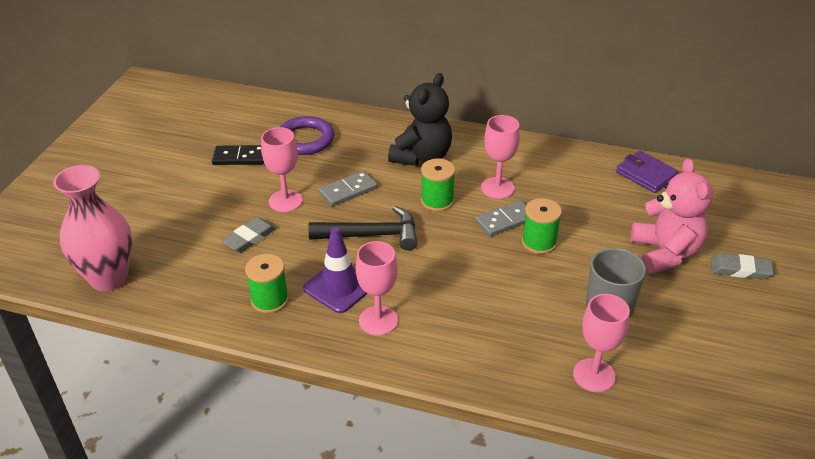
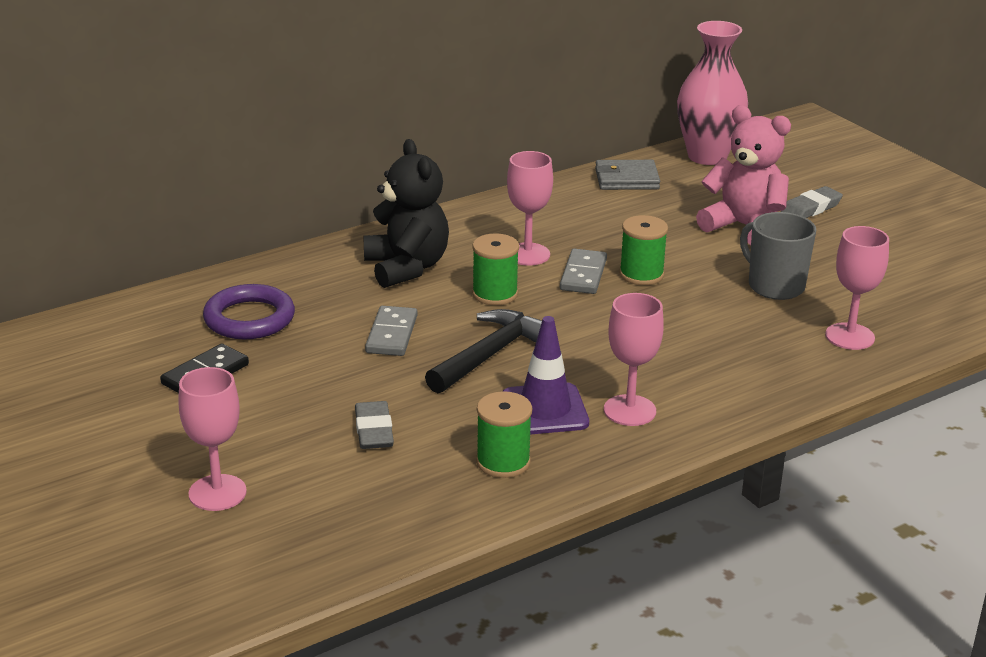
camera: 50 degrees left, 10 degrees down
pink vase [53,165,132,291] -> pink vase moved to [677,21,748,165]
pink goblet [261,127,303,212] -> pink goblet moved to [178,367,247,511]
purple wallet [616,151,679,193] -> grey wallet [595,160,660,190]

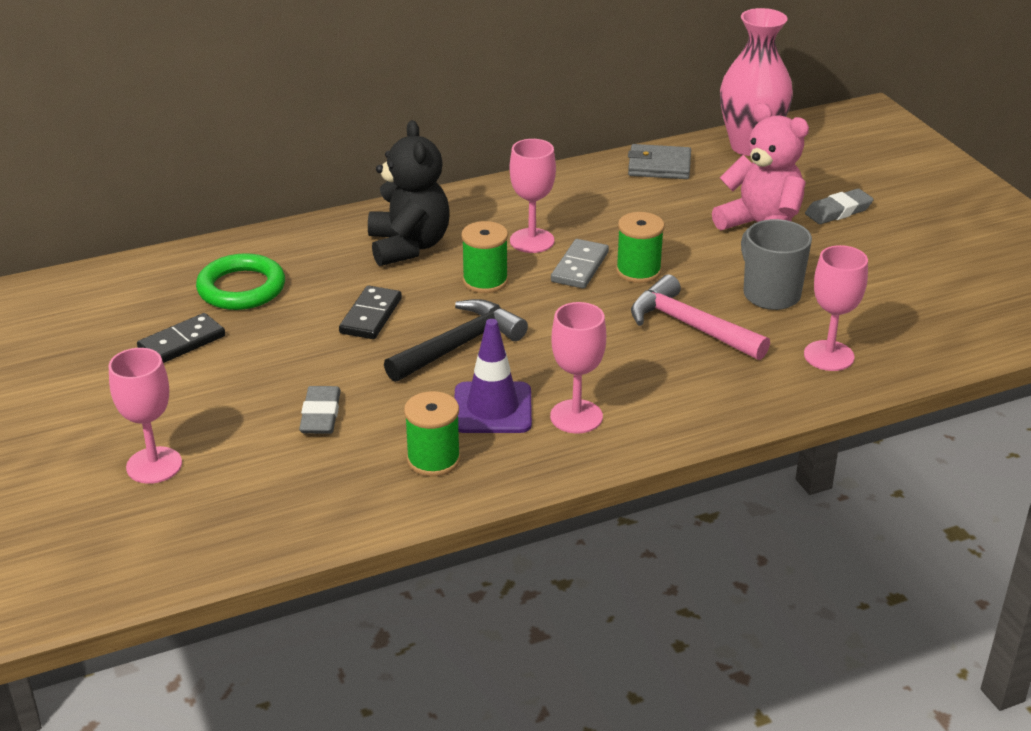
camera: 10 degrees right, 5 degrees up
purple ring [203,284,295,339] -> green ring [196,253,285,310]
grey domino [365,306,417,356] -> black domino [339,286,402,339]
none -> pink hammer [631,275,770,360]

